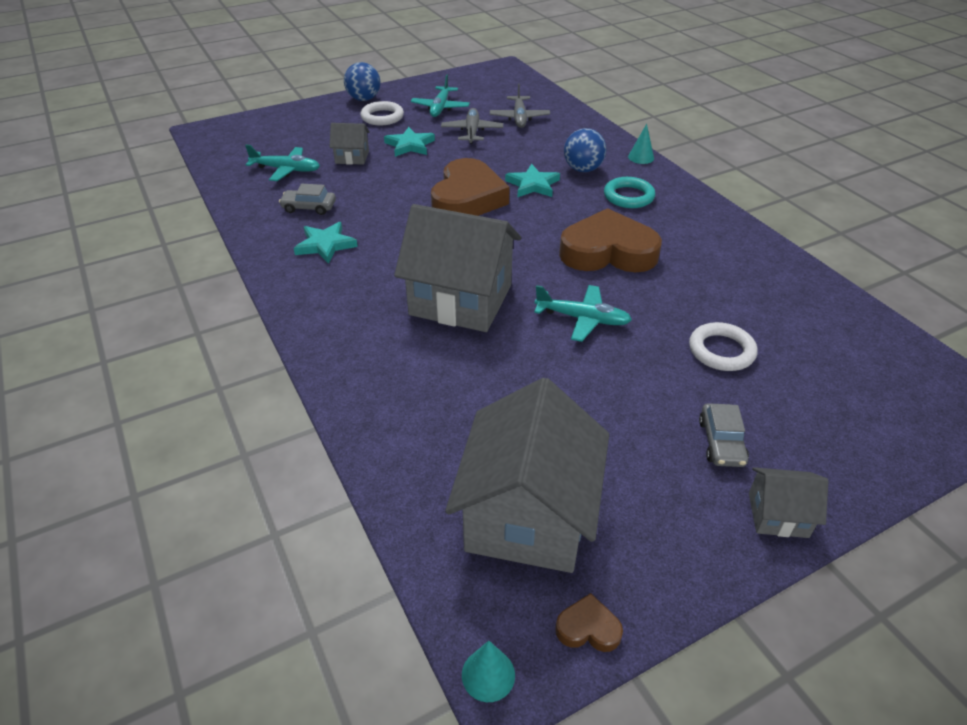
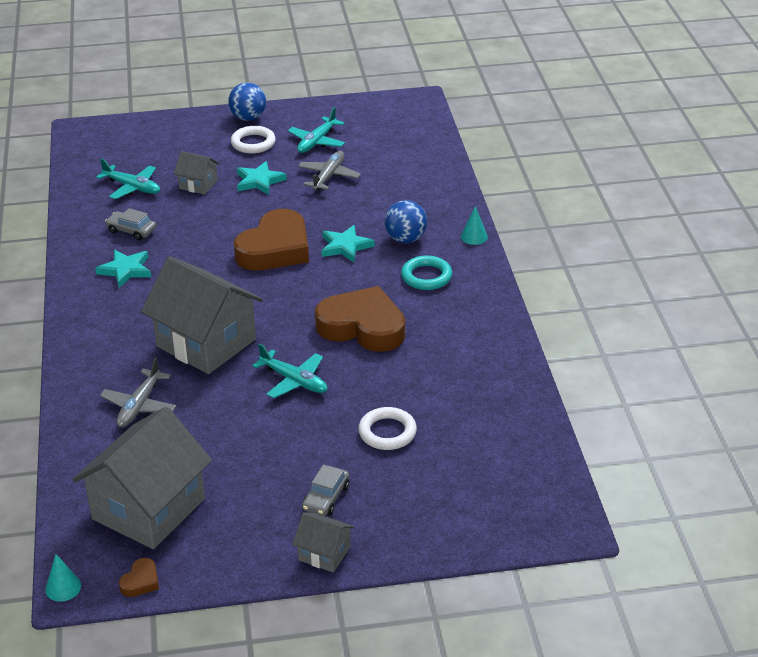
camera: 20 degrees right, 5 degrees down
grey plane [490,83,550,128] -> grey plane moved to [100,357,176,427]
brown heart [555,593,623,652] -> brown heart turned 90 degrees clockwise [119,558,159,597]

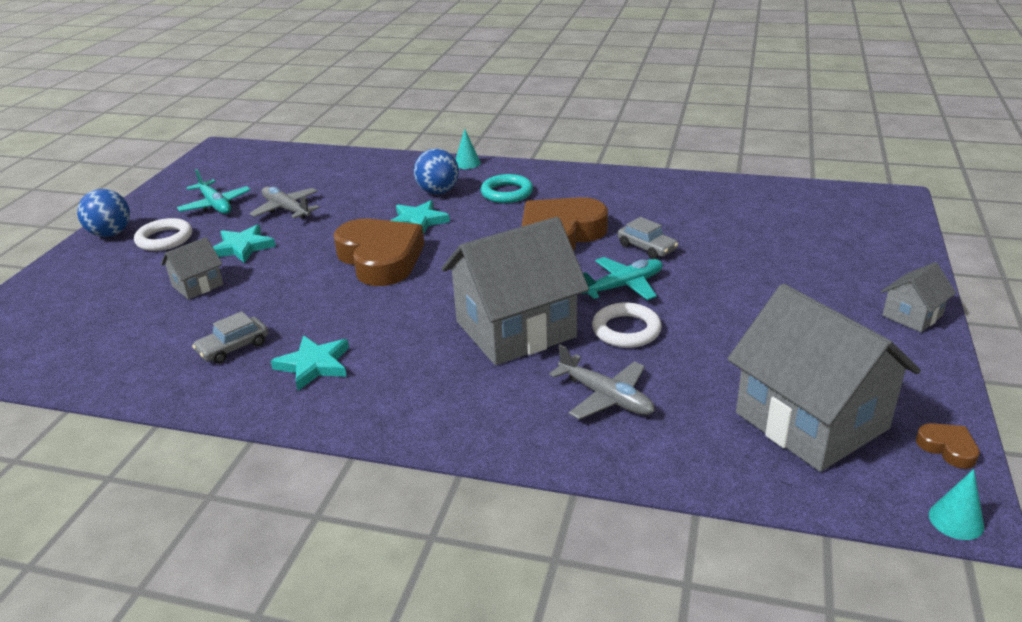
camera: 65 degrees left, 5 degrees down
turquoise plane [96,158,160,199] -> none
grey car [302,465,349,516] -> grey car moved to [618,217,678,259]
white ring [358,407,417,450] -> white ring moved to [592,303,662,348]

